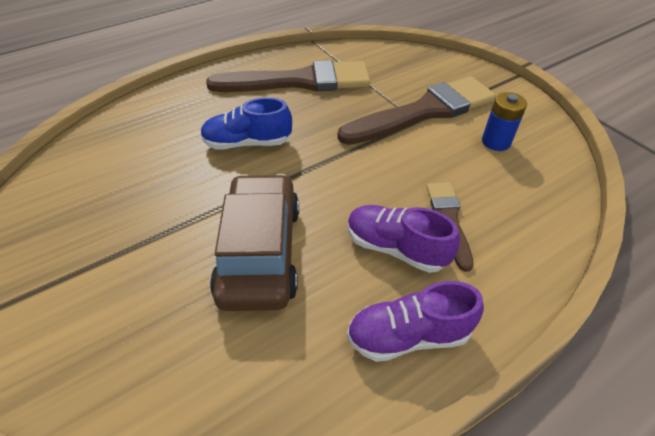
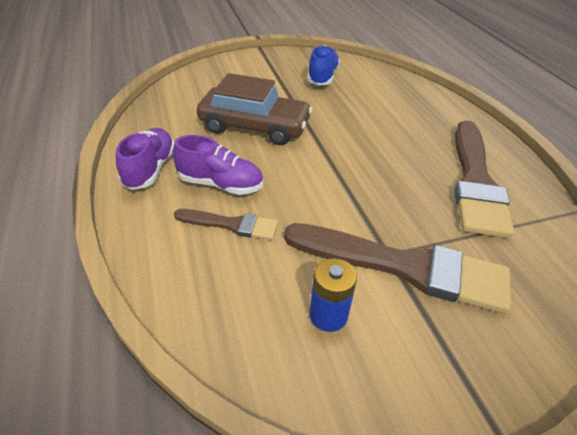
camera: 105 degrees right, 5 degrees down
blue shoe [200,97,292,150] -> blue shoe moved to [307,45,340,85]
brown brush [337,76,496,145] -> brown brush turned 60 degrees counterclockwise [284,223,511,314]
purple shoe [348,205,460,273] -> purple shoe turned 60 degrees clockwise [173,135,263,195]

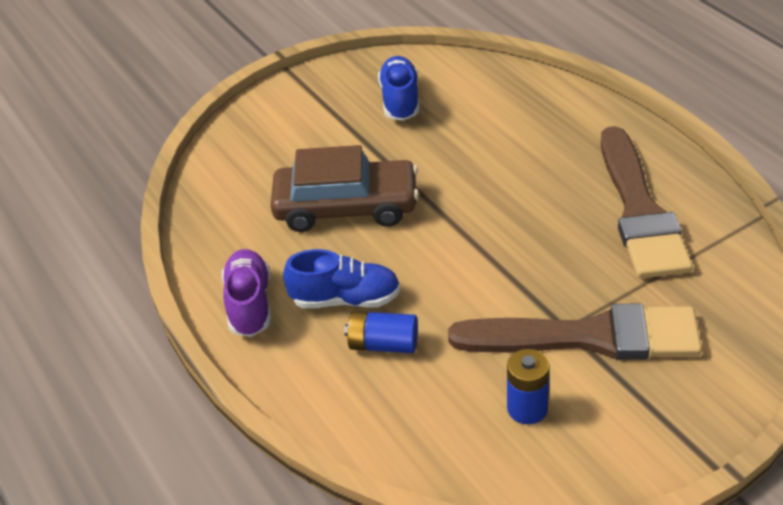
camera: 10 degrees left, 0 degrees up
purple shoe [173,135,263,195] -> blue shoe [283,249,400,308]
brown brush [174,209,278,240] -> blue battery [345,311,418,353]

